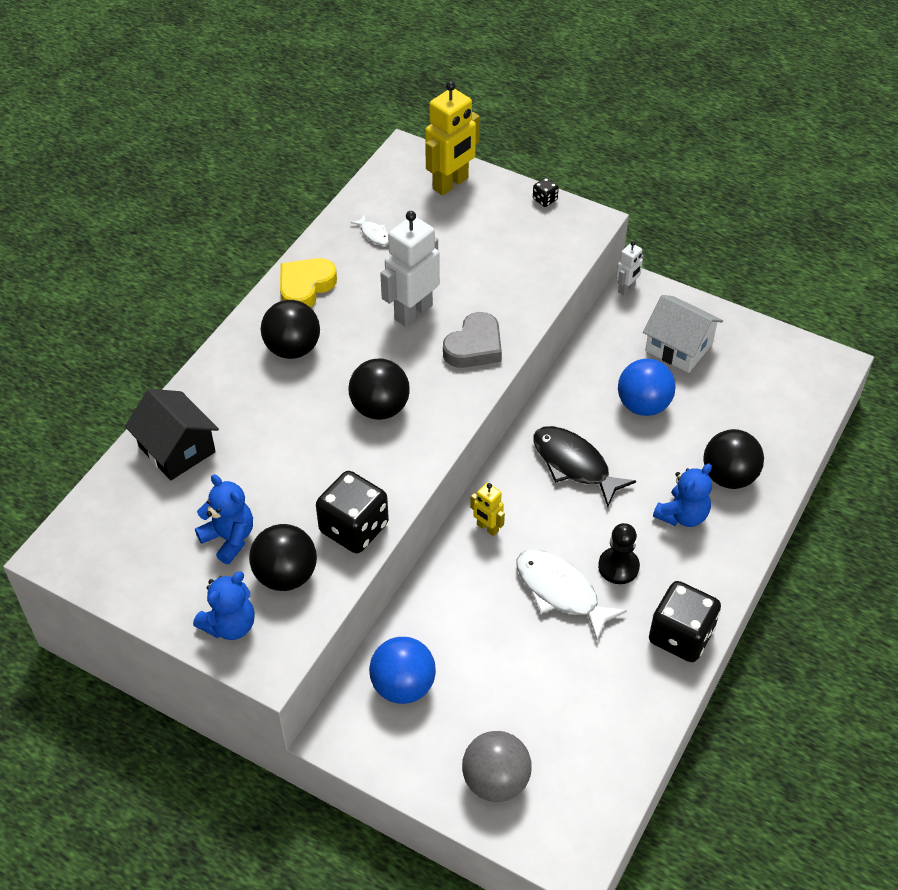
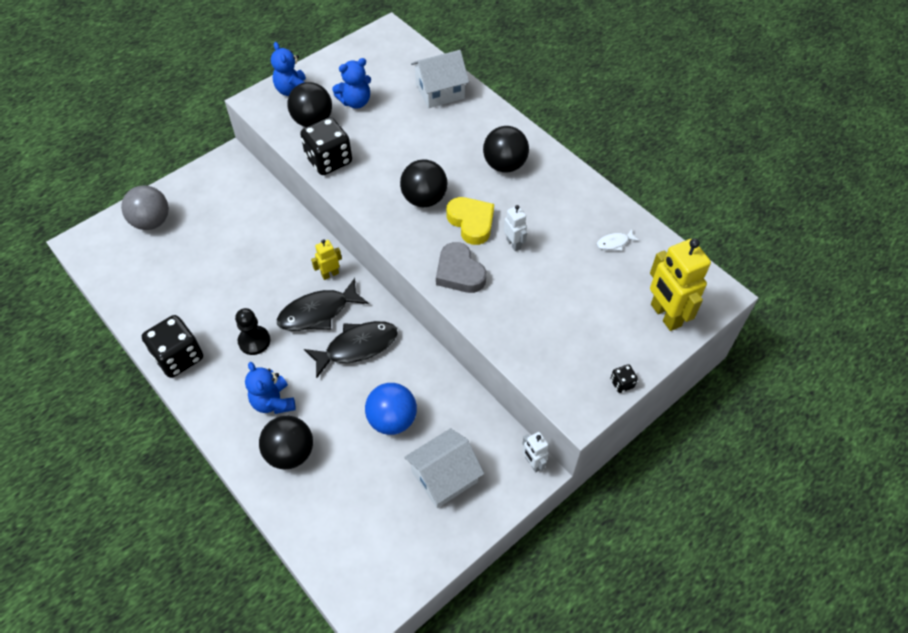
camera: 110 degrees right, 5 degrees up
black house [125,389,219,480] -> white house [411,50,469,108]
yellow heart [280,258,337,307] -> yellow heart moved to [447,197,494,245]
blue ball [369,637,436,704] -> none
white robot [380,211,440,327] -> white robot [504,205,527,251], size x0.52
white fish [516,550,627,640] -> none
none -> black fish [277,278,369,331]

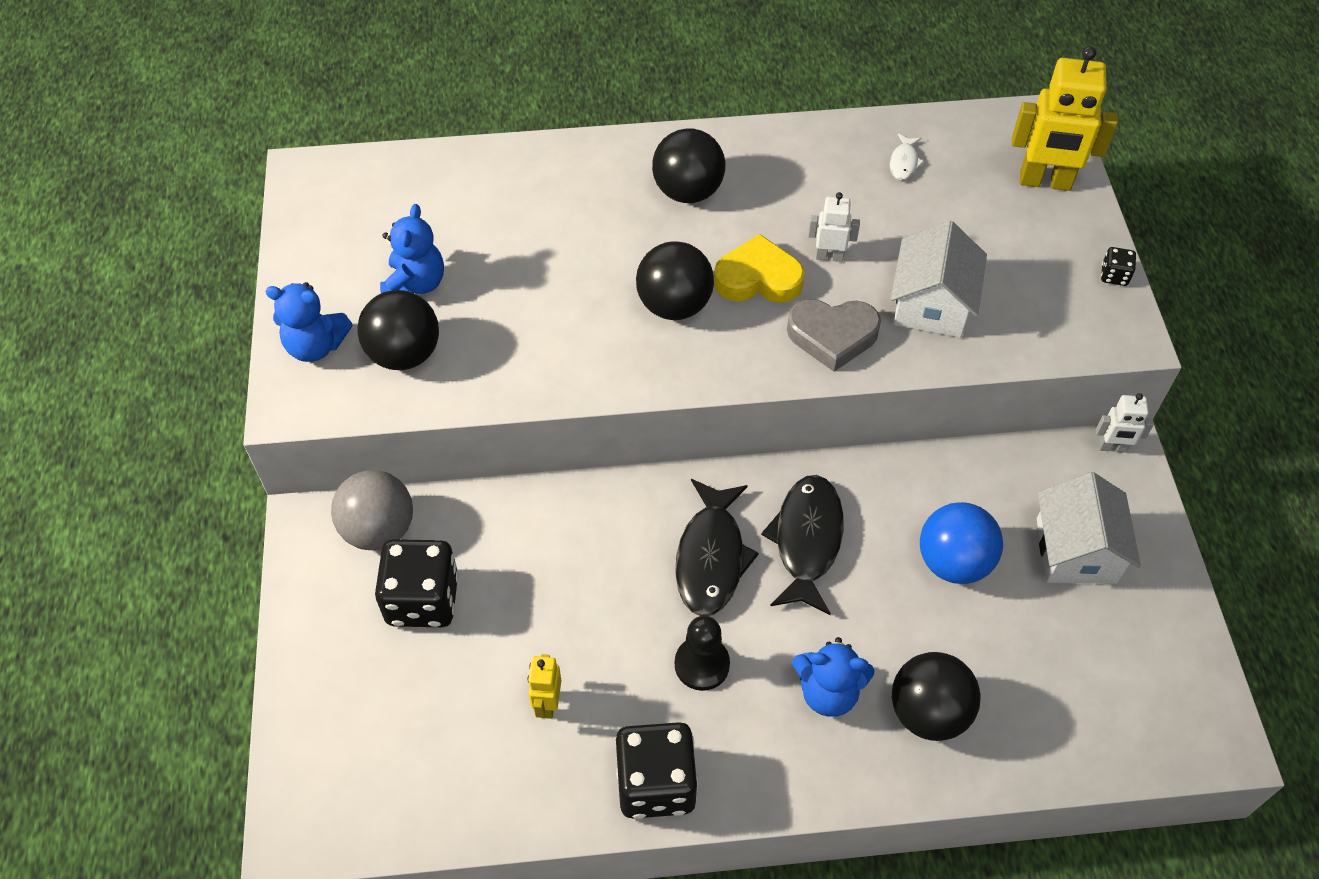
camera: 55 degrees left, 0 degrees up
grey ball [121,185,169,230] -> grey ball moved to [331,470,413,550]
black dice [300,117,352,175] -> black dice moved to [375,539,459,627]
yellow robot [311,239,342,280] -> yellow robot moved to [528,654,562,719]
white house [411,50,469,108] -> white house moved to [891,221,987,338]

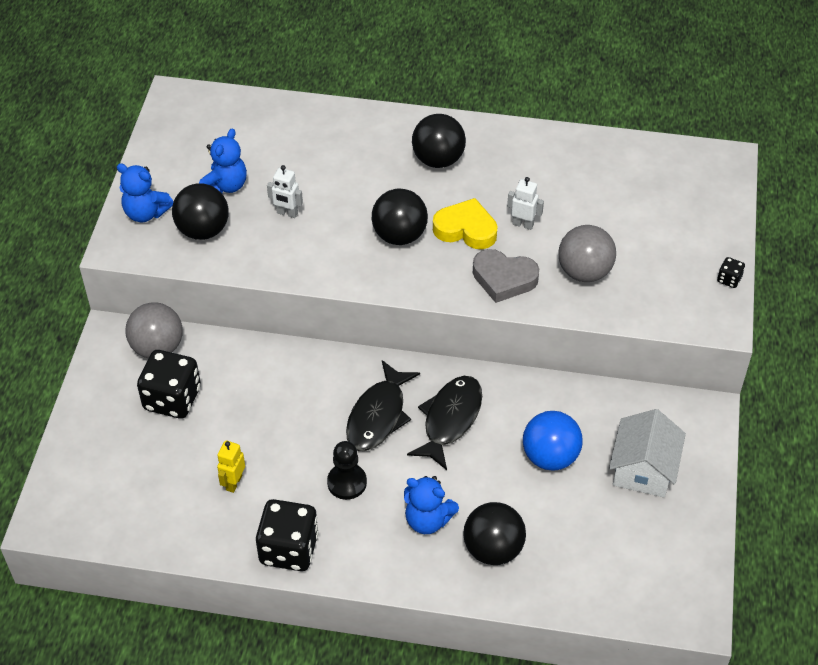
camera: 15 degrees right, 5 degrees down
white fish [890,133,924,180] -> none
white house [891,221,987,338] -> grey ball [558,225,616,282]
yellow robot [1012,46,1118,191] -> none
white robot [1096,393,1154,453] -> white robot moved to [267,165,303,218]

